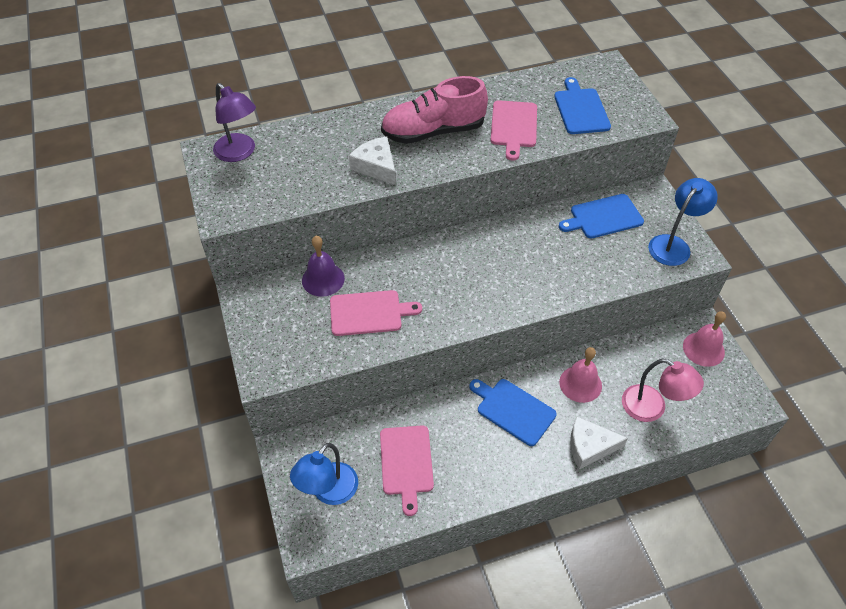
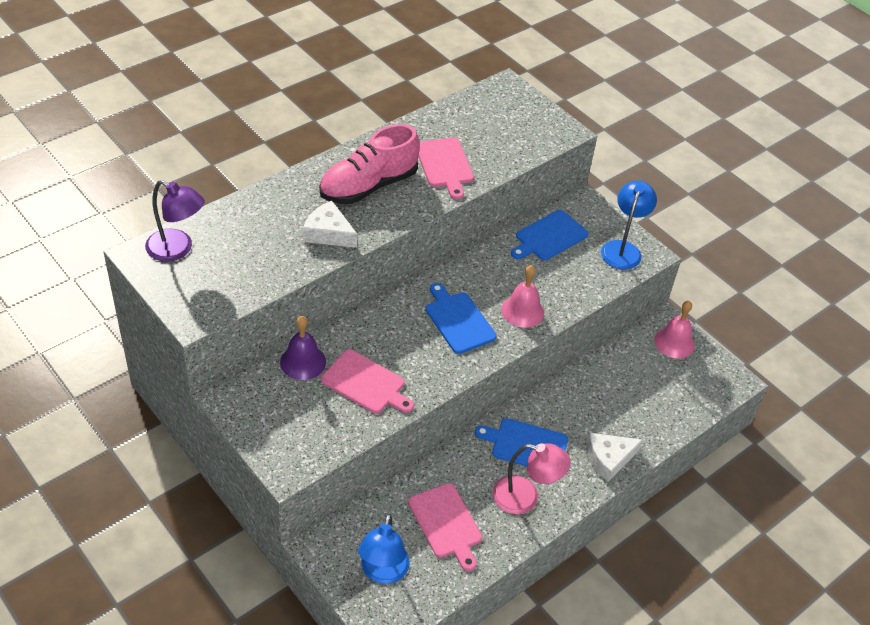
camera: 25 degrees left, 5 degrees down
pink cutting board [330,290,422,336] -> pink cutting board turned 60 degrees clockwise [321,349,414,413]
blue cutting board [554,77,611,134] -> blue cutting board moved to [425,283,497,354]
pink bell [559,347,602,403] -> pink bell moved to [501,265,544,328]
pink lamp [622,358,704,422] -> pink lamp moved to [493,443,571,514]

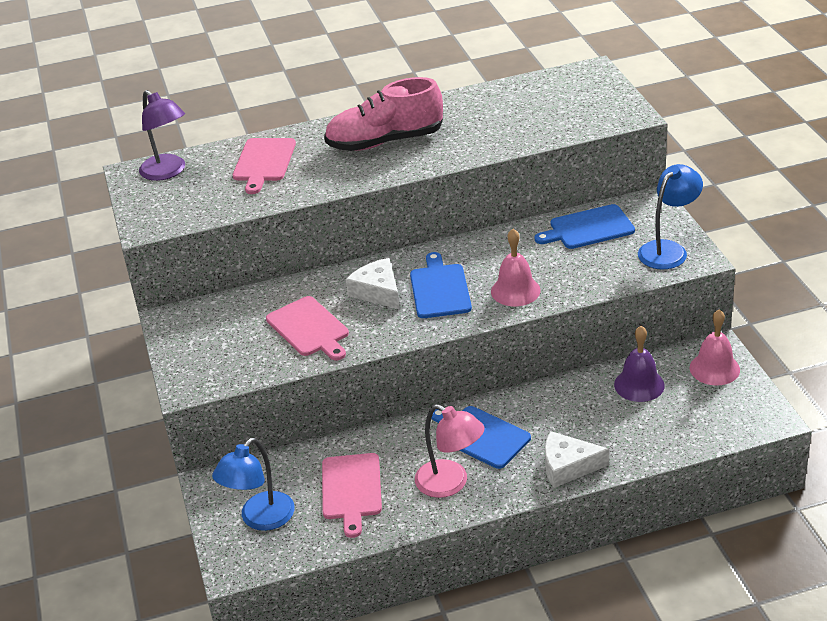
camera: 30 degrees right, 10 degrees down
purple bell [280,316,326,380] -> purple bell moved to [614,326,665,402]
white cheese [303,201,357,248] -> white cheese moved to [346,258,400,309]
pink cutting board [419,138,474,199] -> pink cutting board moved to [233,138,296,194]

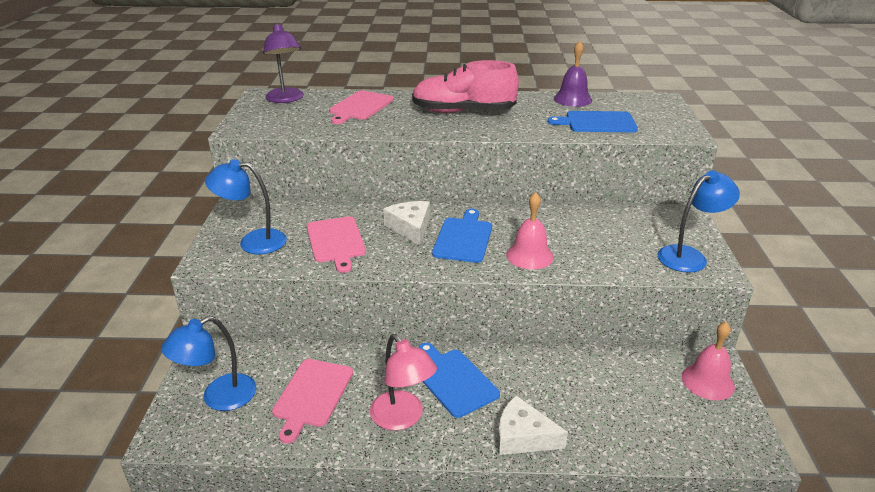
camera: 15 degrees right, 5 degrees down
blue cutting board [535,204,635,249] -> blue cutting board moved to [548,111,638,132]
purple bell [614,326,665,402] -> purple bell moved to [554,41,592,107]
none -> blue lamp [205,159,287,254]

